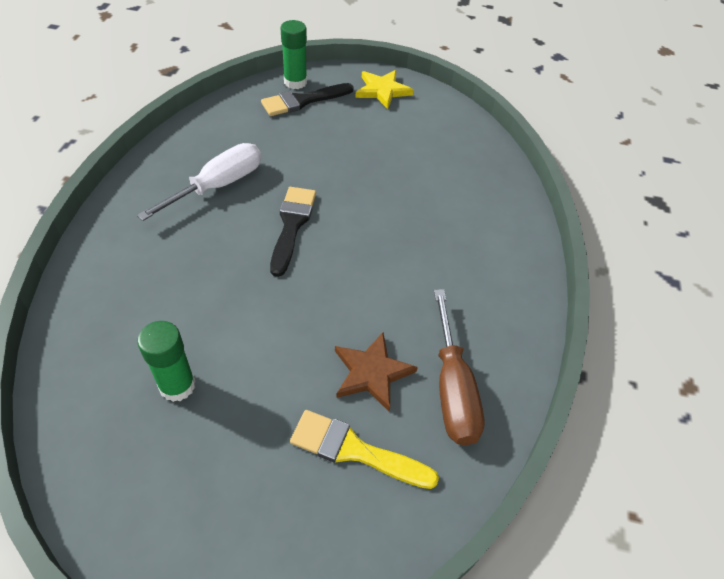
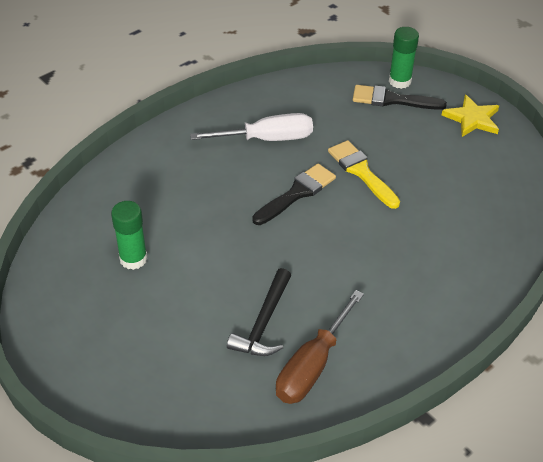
camera: 40 degrees right, 5 degrees down
yellow brush [290,410,439,489] -> yellow brush moved to [328,140,400,209]
brown star [335,332,418,412] -> black hammer [227,268,291,356]

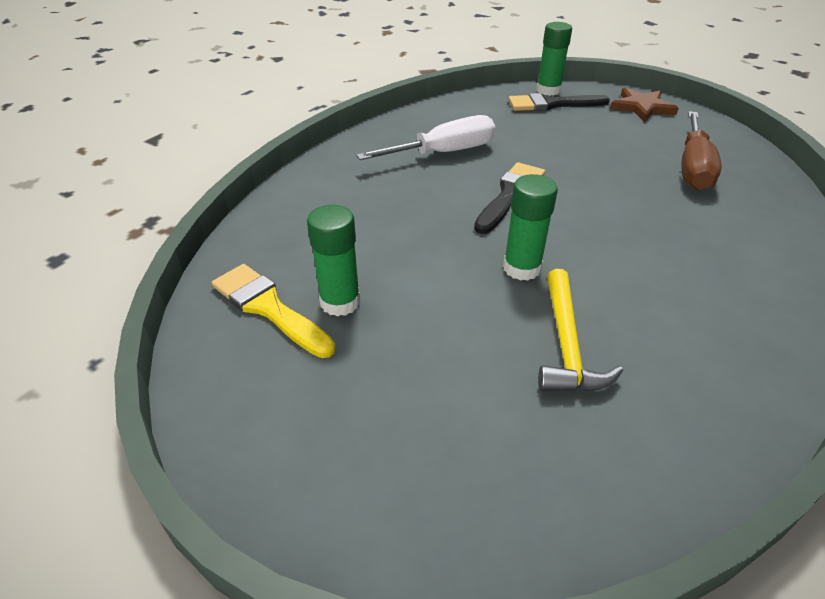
camera: 15 degrees left, 5 degrees down
black hammer [227,268,291,356] -> yellow hammer [538,269,623,392]
brown screwdriver [276,290,364,404] -> brown screwdriver moved to [682,111,722,190]
yellow brush [328,140,400,209] -> yellow brush moved to [212,264,336,358]
yellow star [442,95,499,137] -> brown star [610,88,679,122]
none -> green glue stick [503,174,558,281]

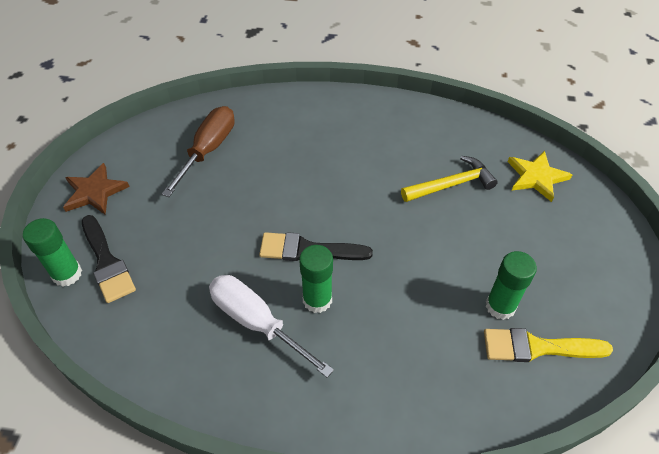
camera: 115 degrees left, 10 degrees up
yellow brush [212,264,336,358] -> yellow brush turned 75 degrees clockwise [484,328,613,362]
green glue stick [503,174,558,281] -> green glue stick moved to [299,245,333,313]
brown screwdriver [682,111,722,190] -> brown screwdriver turned 60 degrees counterclockwise [162,106,235,197]
none -> yellow star [508,151,573,202]

